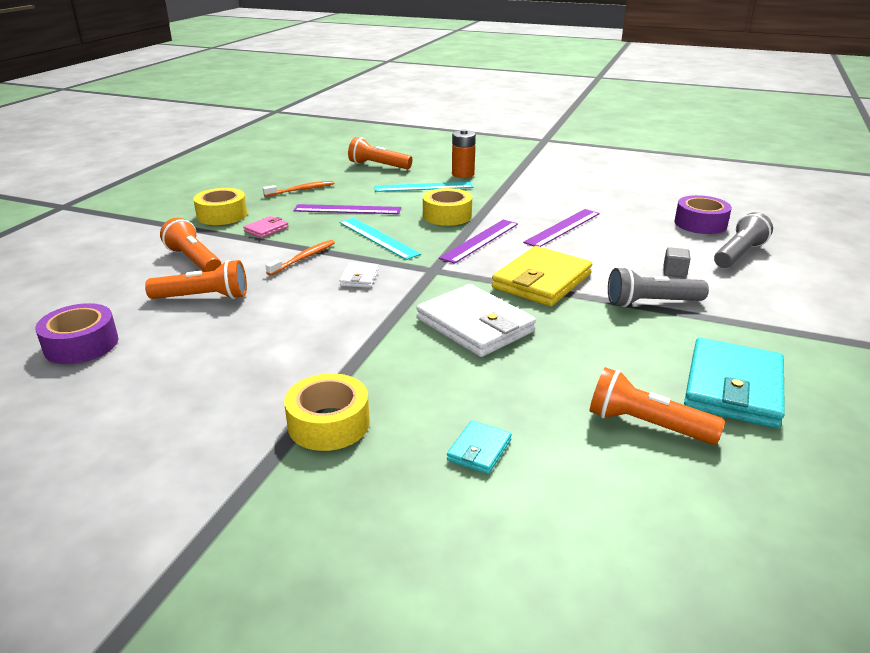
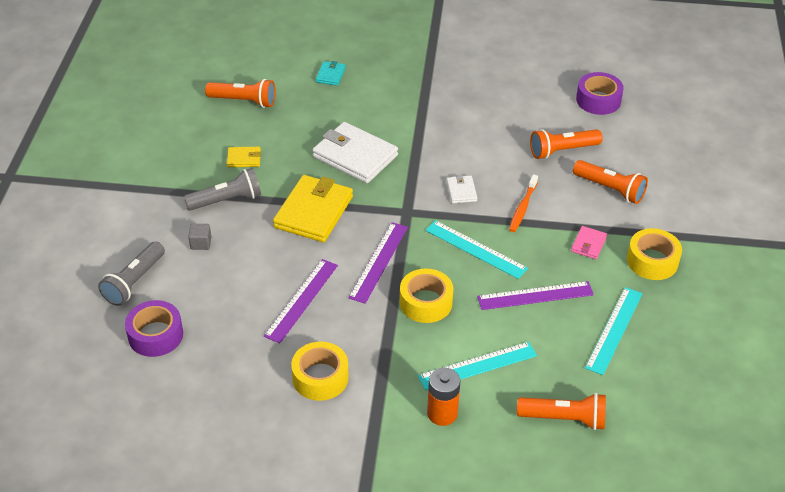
camera: 165 degrees right, 15 degrees up
orange toothbrush [263,181,334,197] -> turquoise ruler [585,287,643,375]
yellow tape [284,373,370,451] -> yellow tape moved to [291,342,349,401]
turquoise wallet [684,338,785,428] -> none
none -> yellow wallet [227,147,261,167]

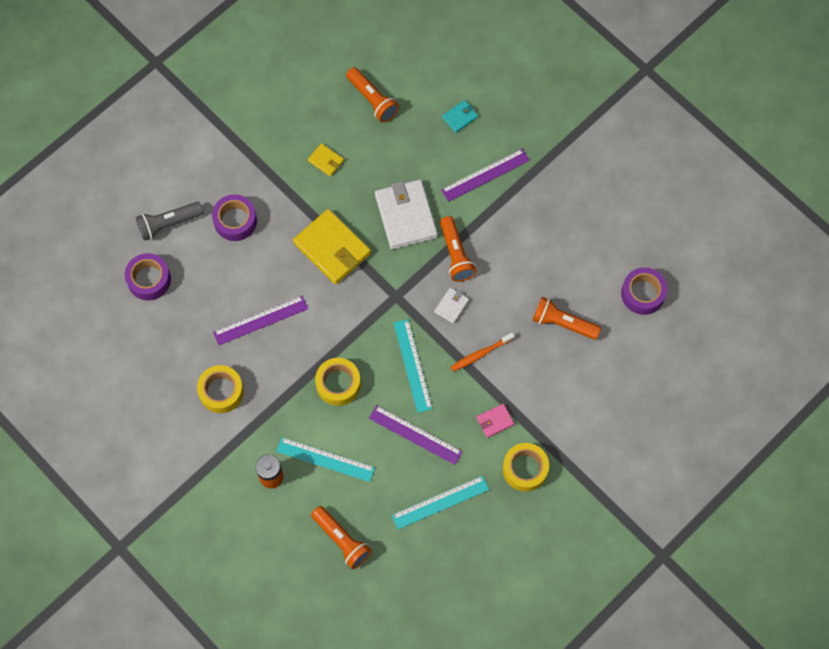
camera: 40 degrees right, 25 degrees up
grey flashlight [184,168,261,211] -> none
grey cube [188,224,211,250] -> purple tape [212,194,257,241]
yellow wallet [273,175,353,242] -> yellow wallet turned 75 degrees clockwise [293,209,371,284]
purple ruler [349,222,408,304] -> purple ruler moved to [441,149,530,202]
orange flashlight [573,160,648,204] -> orange flashlight moved to [440,216,476,282]

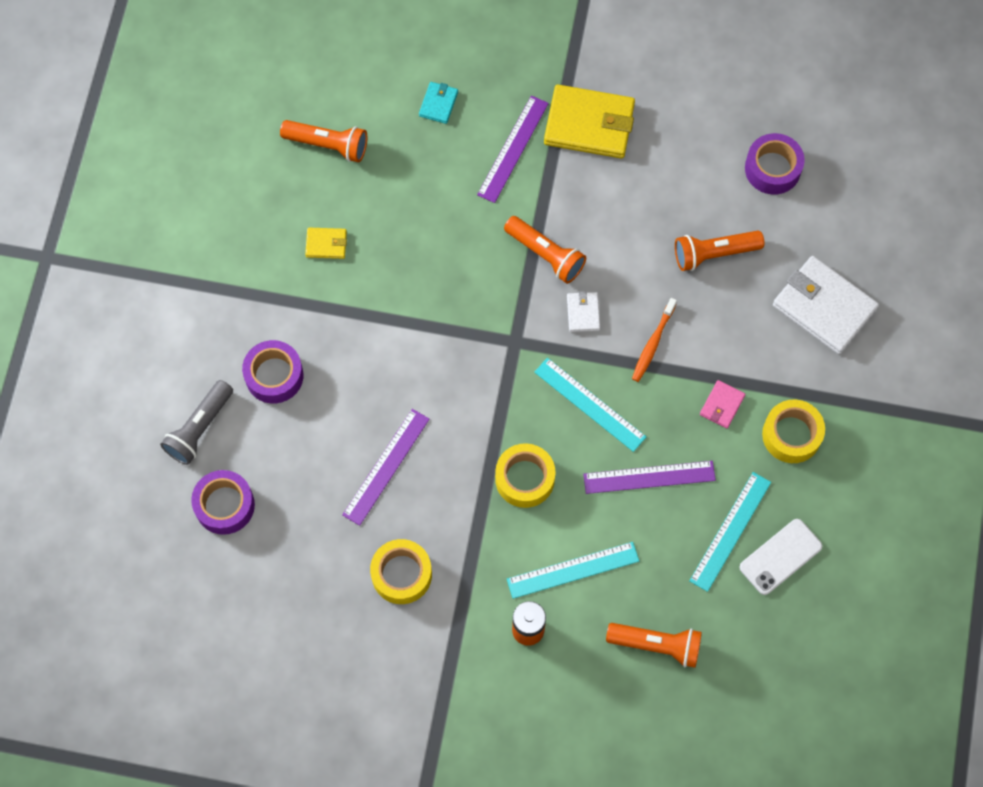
camera: 35 degrees left, 0 degrees up
yellow wallet [293,209,371,284] -> yellow wallet moved to [544,85,635,158]
white wallet [375,179,438,249] -> white wallet moved to [773,256,879,355]
none -> white phone [740,519,822,595]

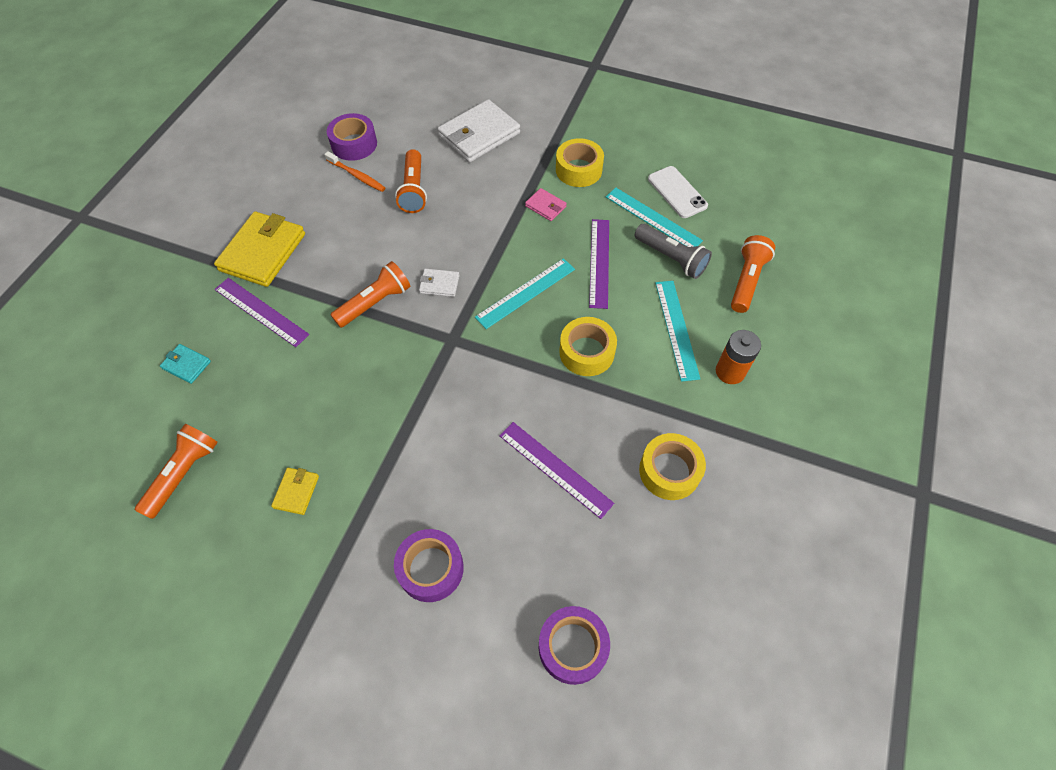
camera: 80 degrees left, 10 degrees down
grey flashlight [160,380,233,465] -> grey flashlight moved to [635,224,712,279]
orange toothbrush [632,298,677,382] -> orange toothbrush moved to [324,151,385,192]

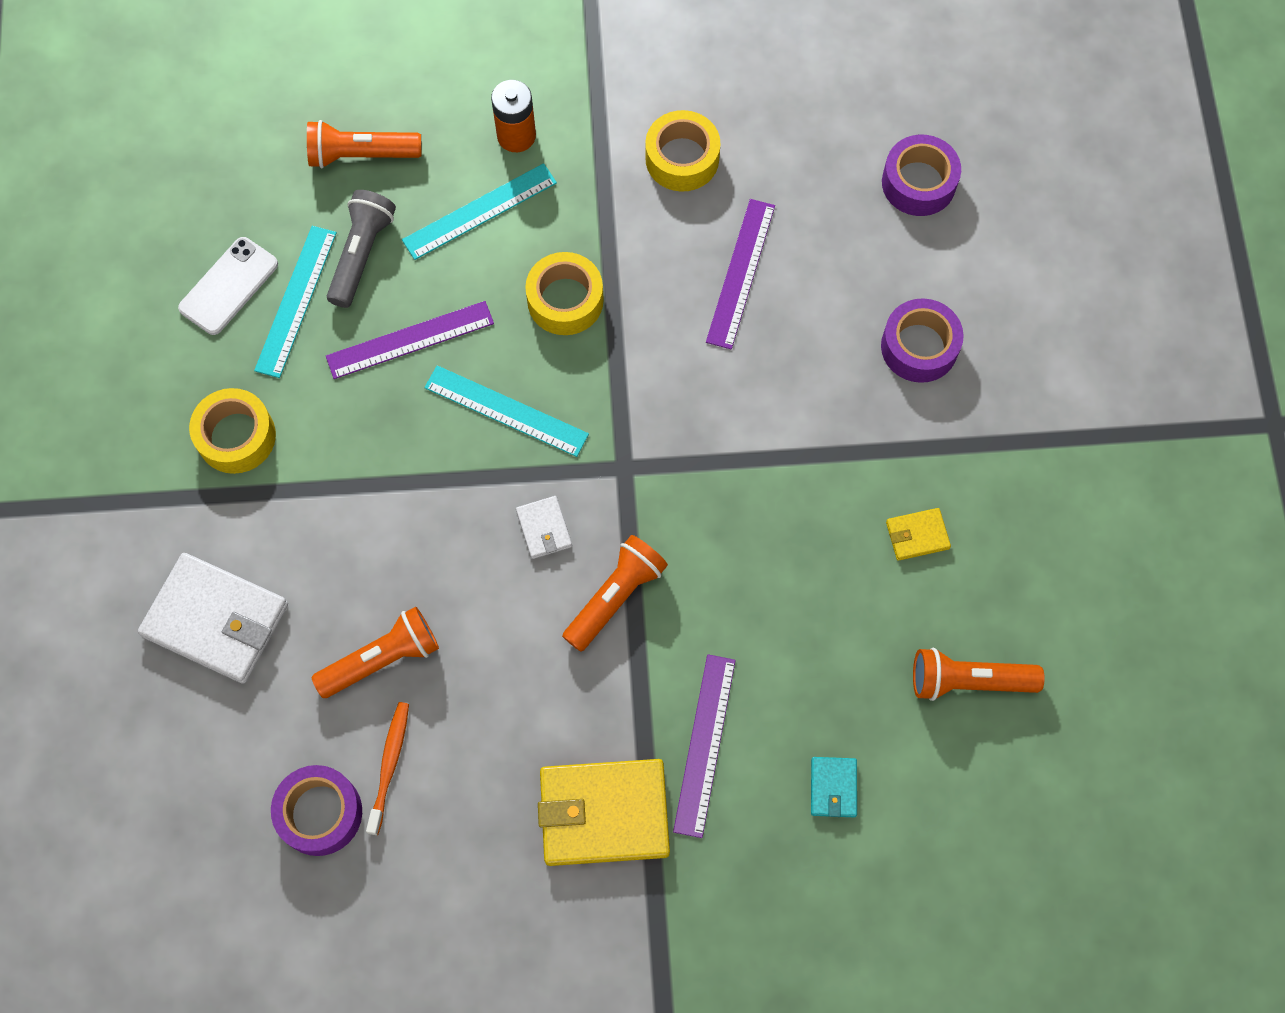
camera: 115 degrees left, 10 degrees up
orange flashlight [331,261,410,328] -> orange flashlight turned 105 degrees clockwise [562,535,668,652]
pink wallet [525,188,567,221] -> none

